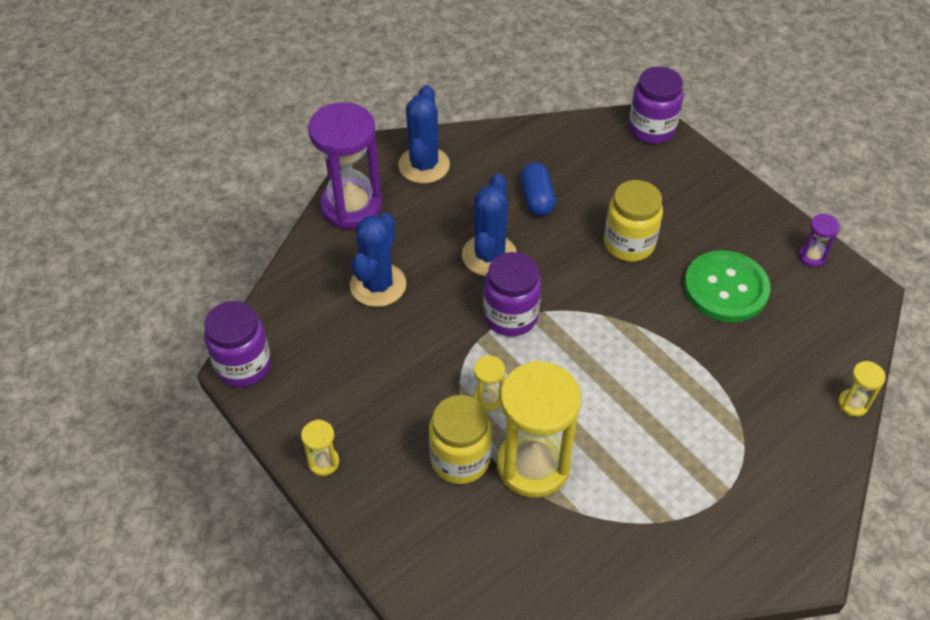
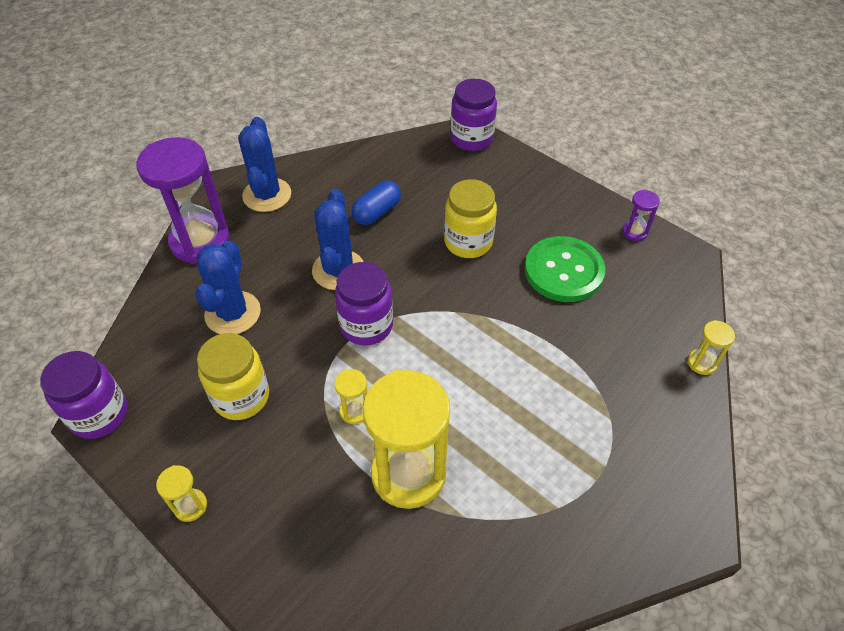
camera: 10 degrees left, 0 degrees up
yellow jar [429,395,492,484] -> yellow jar moved to [197,333,269,420]
blue capsule [520,163,556,216] -> blue capsule turned 60 degrees clockwise [352,180,401,225]

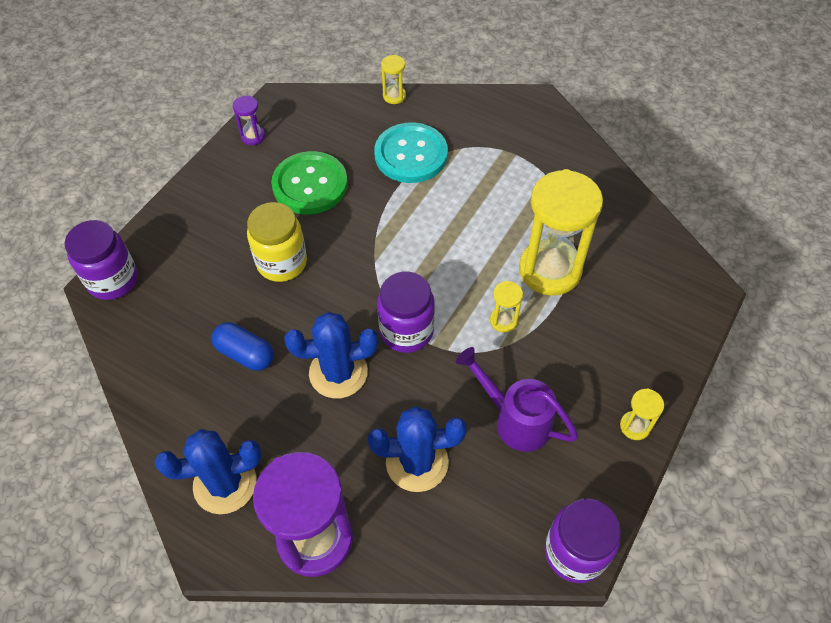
camera: 100 degrees left, 5 degrees up
yellow jar [197,333,269,420] -> purple watering can [456,347,578,452]
none -> turquoise button [374,122,448,183]

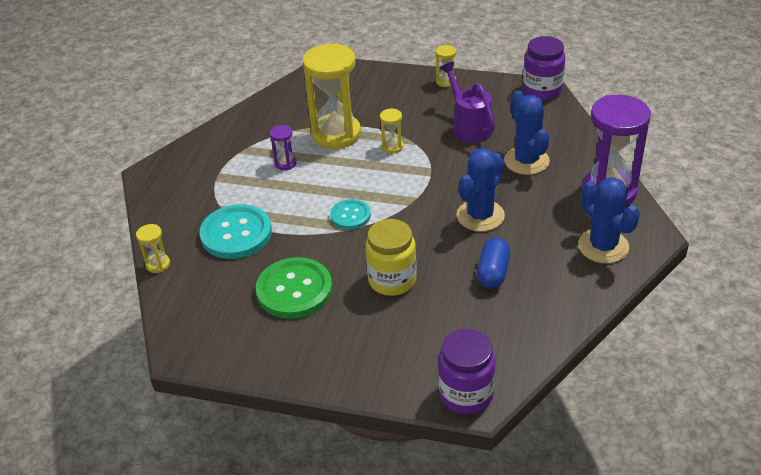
camera: 105 degrees left, 15 degrees down
purple hourglass [232,96,265,145] -> purple hourglass moved to [270,125,297,170]
blue cactus [284,312,378,398] -> blue cactus turned 60 degrees clockwise [457,148,505,232]
purple jar [377,271,435,353] -> none
purple watering can [456,347,578,452] -> purple watering can turned 135 degrees clockwise [440,62,495,143]
none -> turquoise button [330,199,371,230]

